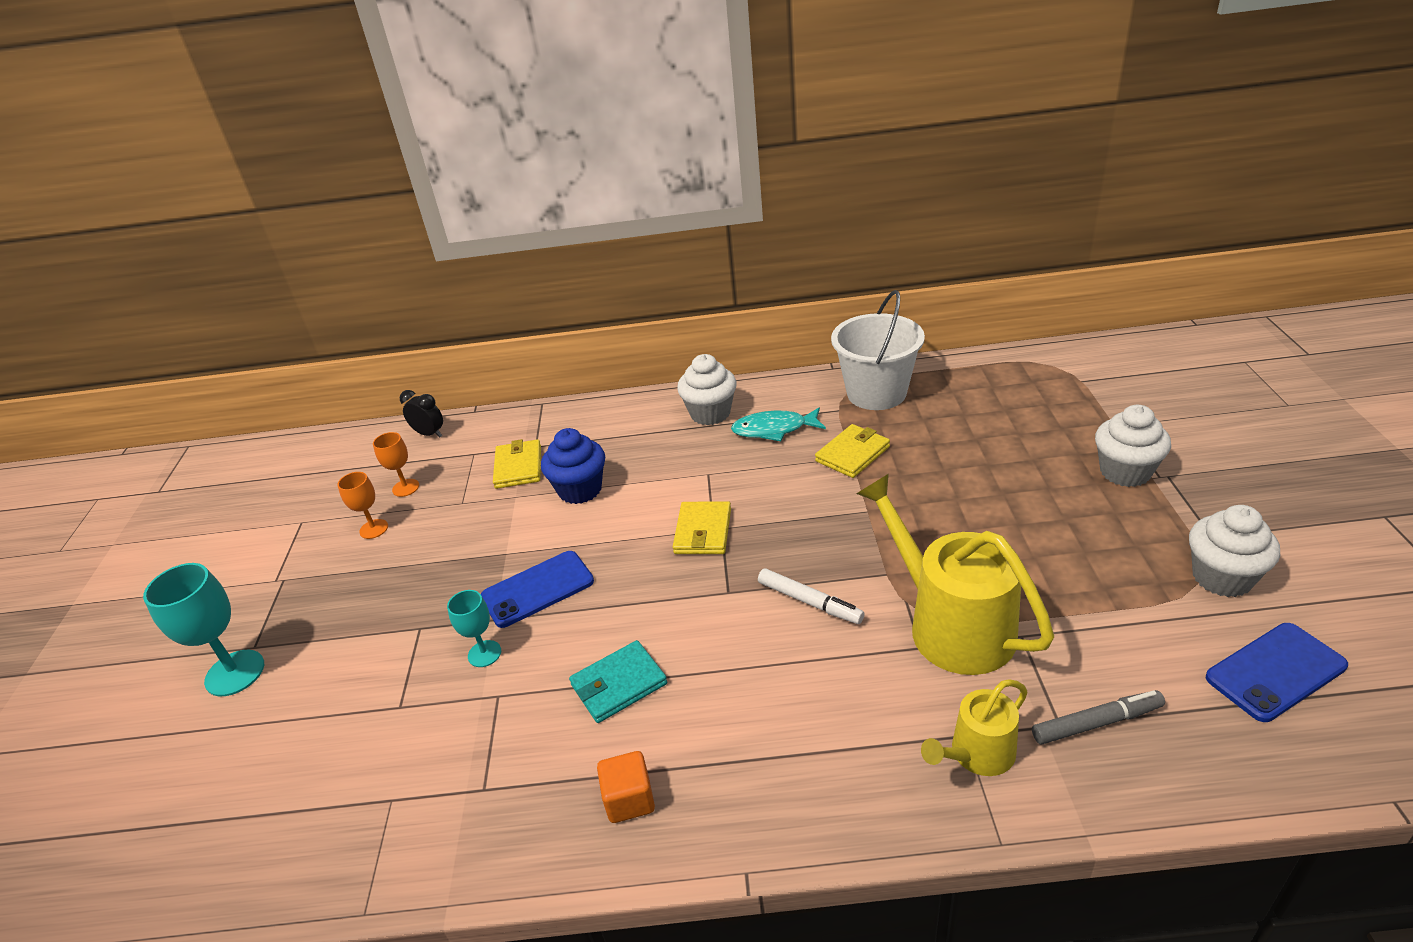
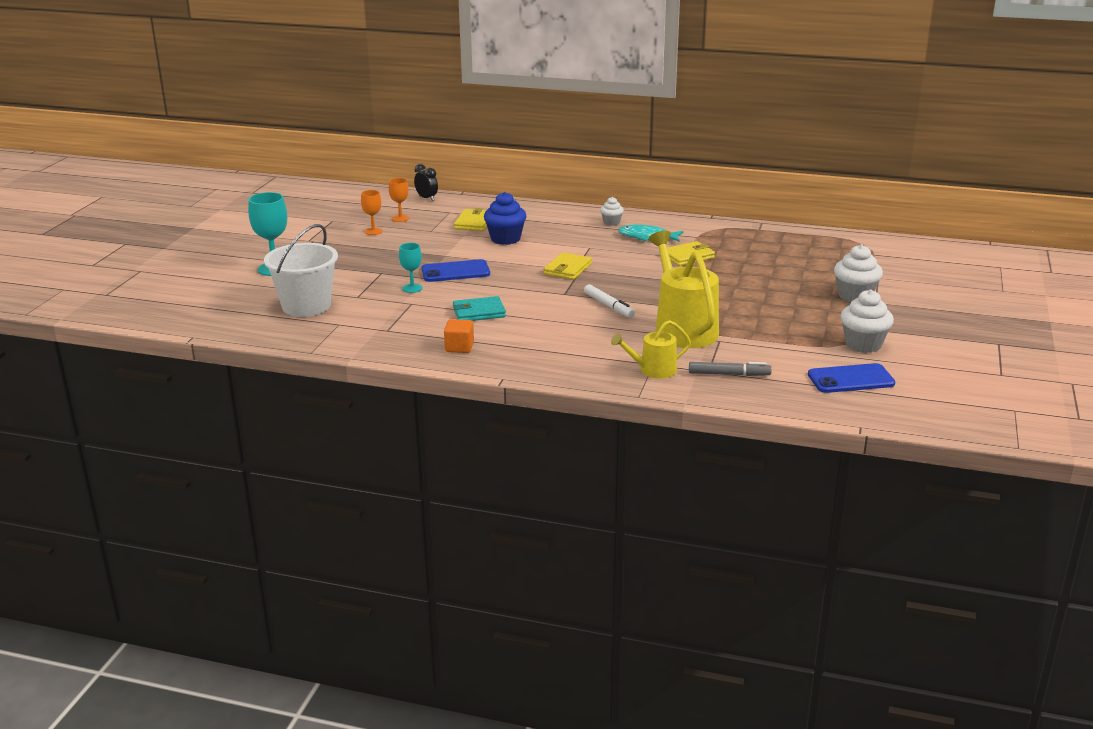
camera: 15 degrees right, 10 degrees down
white cupcake [677,354,737,425] -> white cupcake [600,197,624,226], size x0.56
white bucket [831,290,925,410] -> white bucket moved to [264,224,338,317]

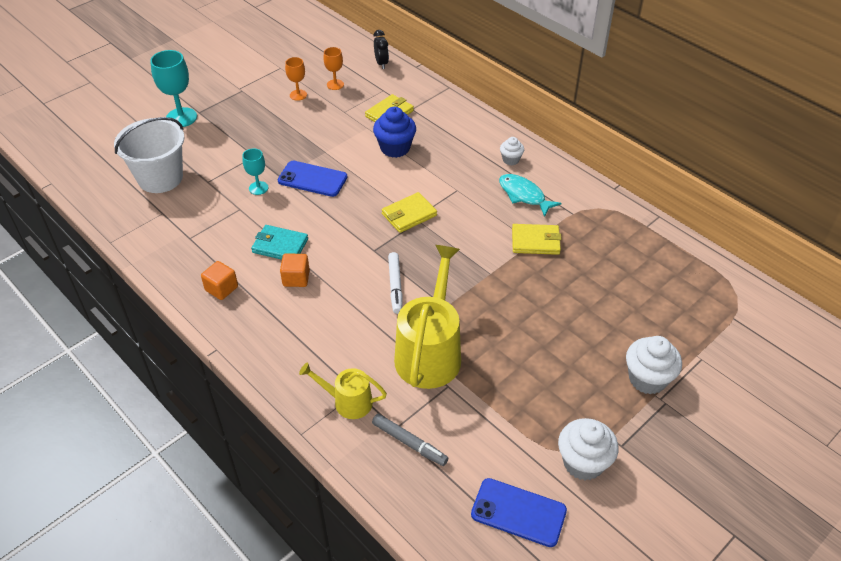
camera: 30 degrees right, 20 degrees up
none -> orange cube [280,253,310,287]

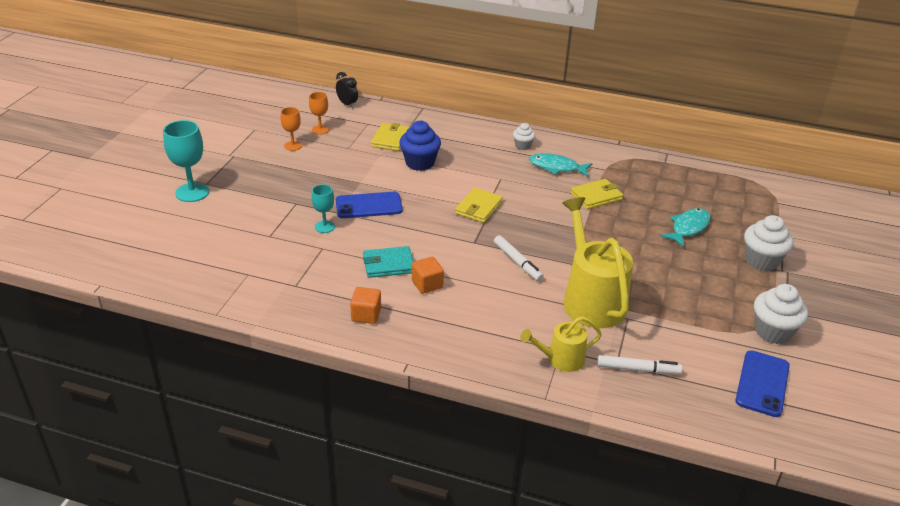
camera: 30 degrees left, 10 degrees down
white bucket [114,117,185,193] -> none
grey marker [372,414,448,466] -> white marker [597,355,682,374]
blue phone [471,478,567,547] -> blue phone turned 60 degrees counterclockwise [735,350,790,417]
none -> turquoise fish [660,208,711,247]

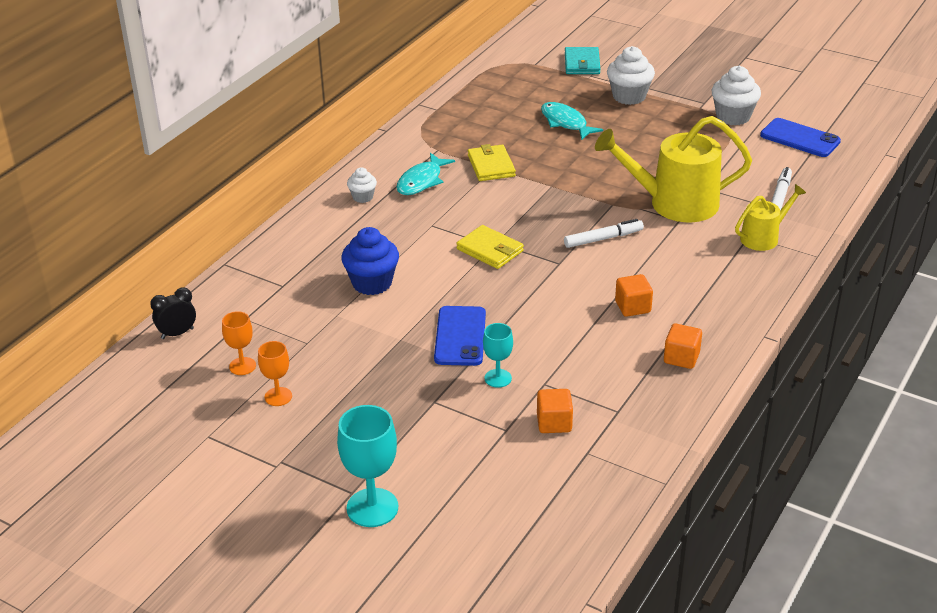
camera: 75 degrees left, 0 degrees up
turquoise wallet [363,246,414,278] -> turquoise wallet moved to [565,47,601,74]
yellow wallet [371,123,410,151] -> none
yellow watering can [520,316,602,372] -> yellow watering can turned 120 degrees counterclockwise [735,184,806,251]
none -> orange cube [537,389,573,433]

